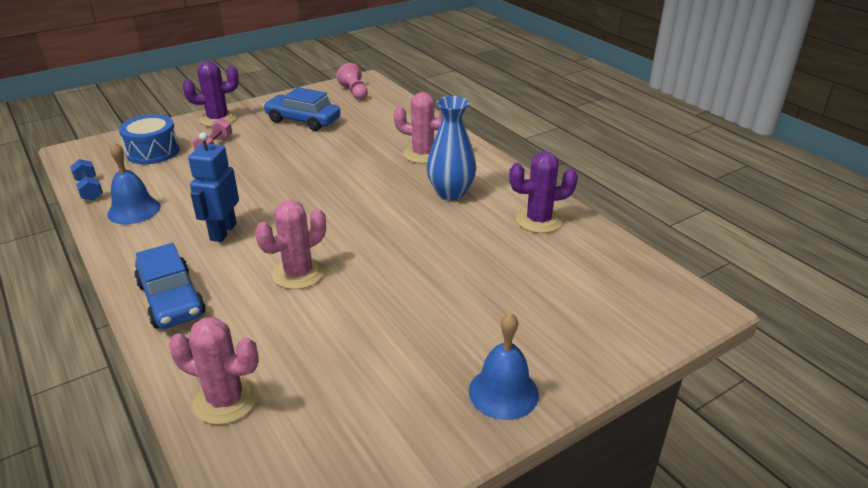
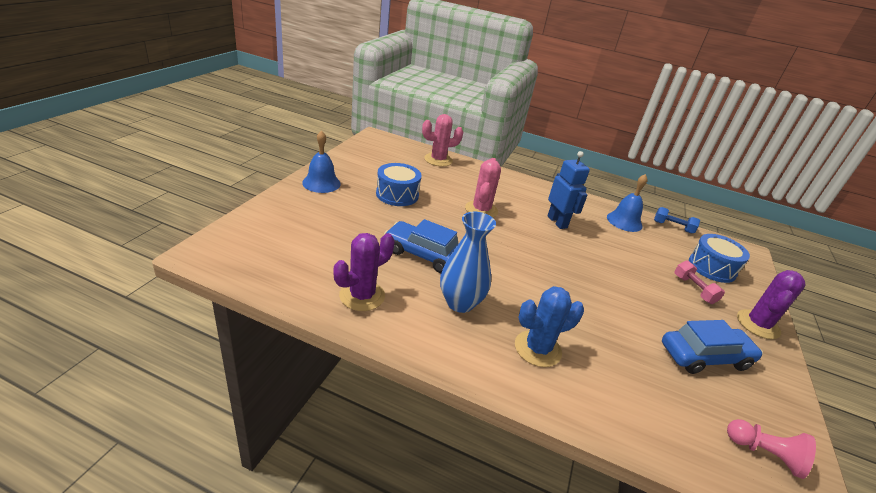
camera: 140 degrees right, 0 degrees up
blue car [134,243,206,329] -> blue car moved to [384,219,458,273]
pink cactus [394,92,443,164] -> blue cactus [515,286,584,367]
none -> blue drum [376,163,422,206]

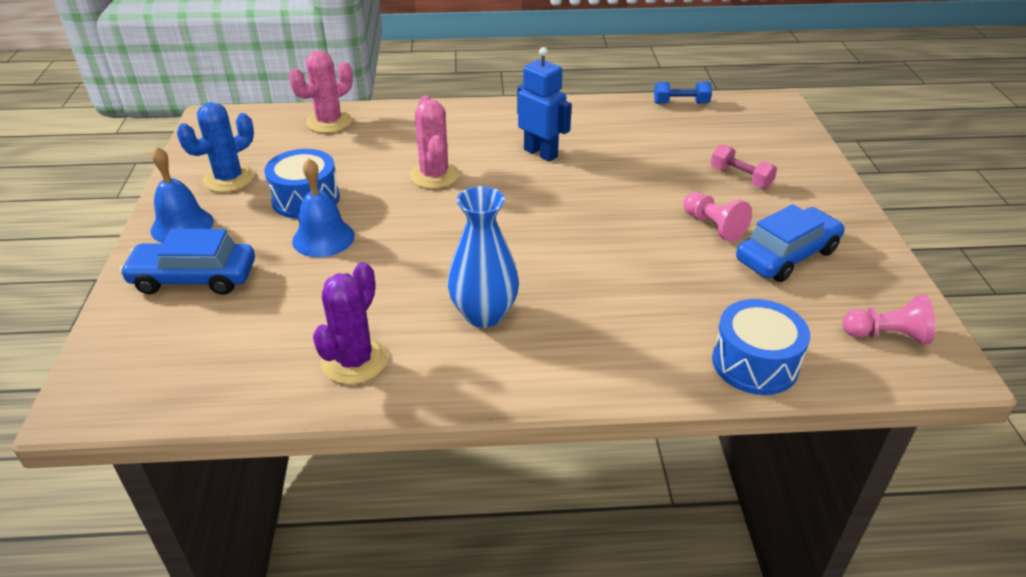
camera: 20 degrees left, 5 degrees up
blue car [384,219,458,273] -> blue car moved to [119,229,255,295]
blue cactus [515,286,584,367] -> blue cactus moved to [177,102,255,192]
blue bell [607,174,647,232] -> blue bell moved to [292,158,355,257]
blue drum [689,234,750,283] -> blue drum moved to [712,299,810,395]
purple cactus [737,270,805,339] -> none
none -> pink pawn [683,192,752,242]

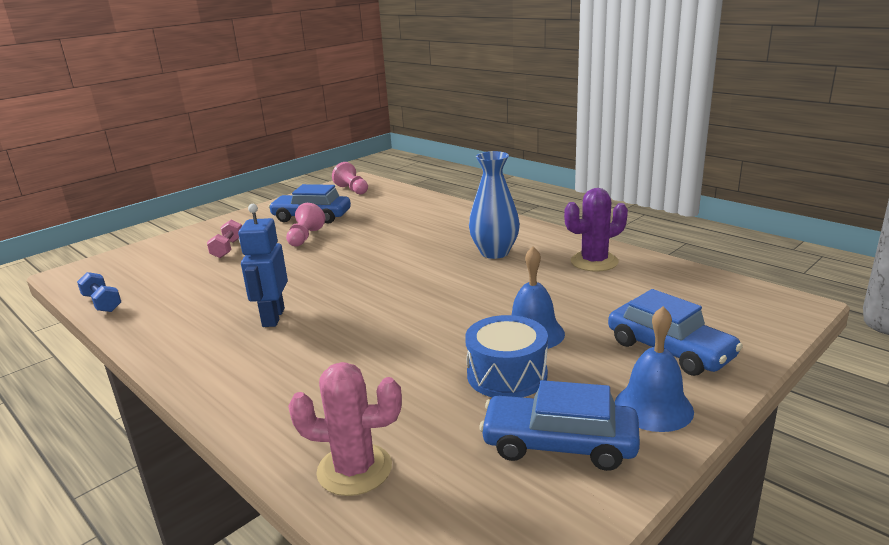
camera: 130 degrees left, 15 degrees down
blue cactus [177,102,255,192] -> blue car [480,380,640,471]
pink cactus [410,95,460,189] -> none
blue drum [712,299,810,395] -> none

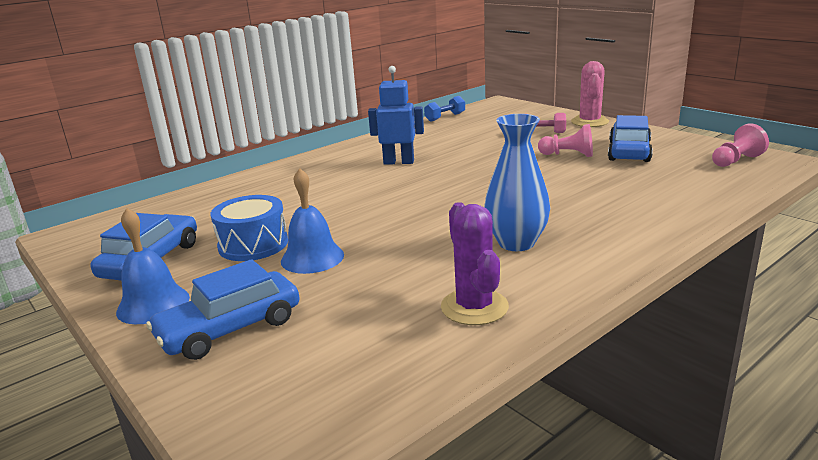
camera: 95 degrees right, 0 degrees up
pink cactus [288,362,402,496] -> pink cactus moved to [571,61,609,127]

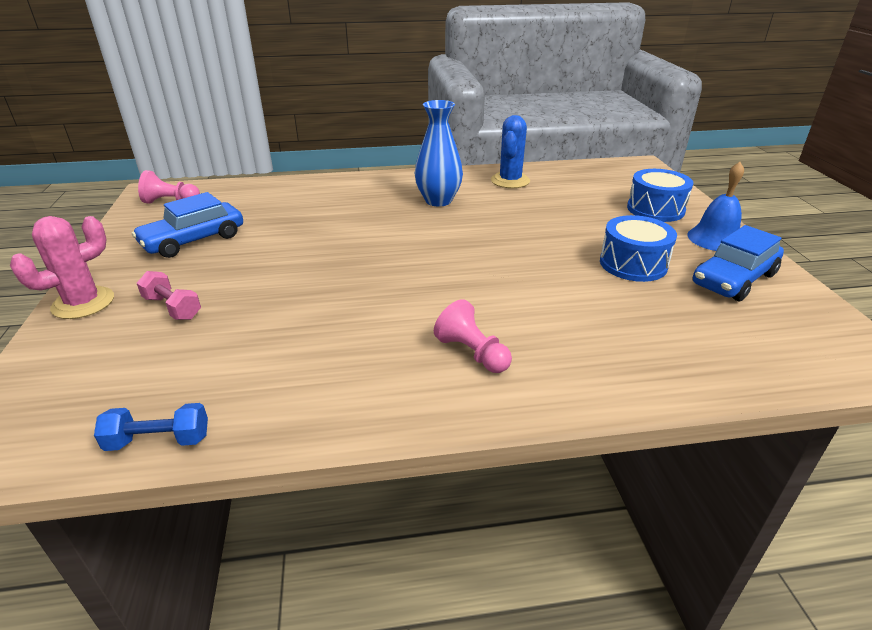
camera: 150 degrees left, 10 degrees up
blue car [146,259,300,360] -> blue drum [627,169,694,222]
blue bell [281,168,344,274] -> none
blue robot [368,66,424,165] -> none
purple cactus [441,202,509,325] -> blue cactus [491,115,530,188]
pink pawn [538,124,593,157] -> pink pawn moved to [434,299,512,373]

